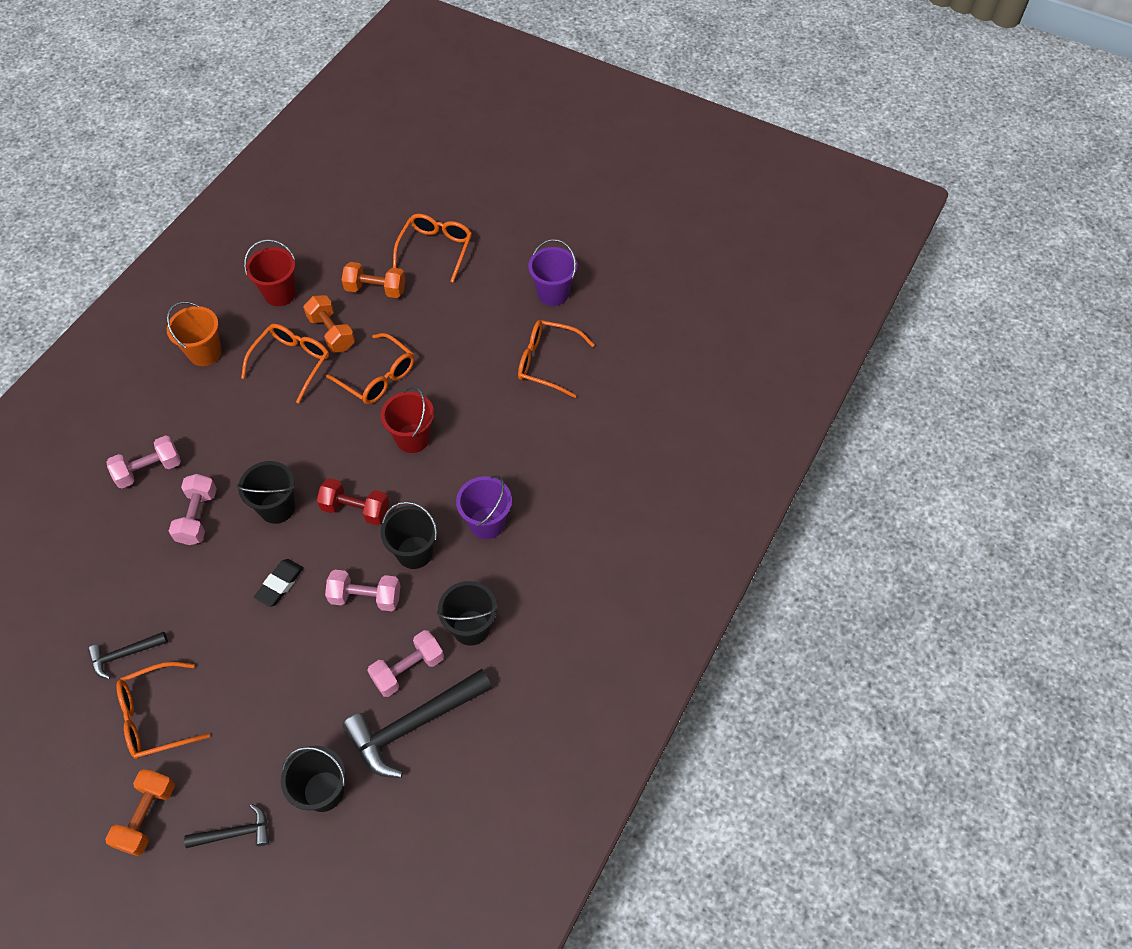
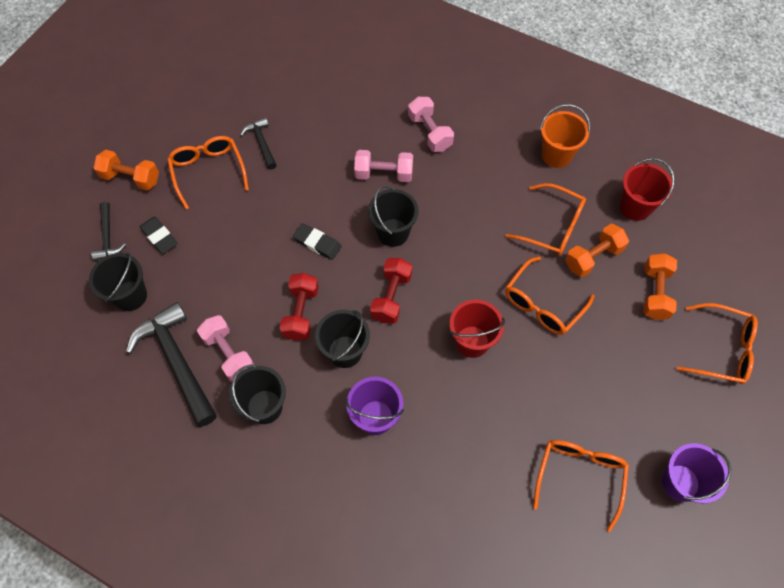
camera: 90 degrees right, 5 degrees up
pink dumbbell [325,570,400,611] -> red dumbbell [280,273,319,341]
none -> black eraser [139,217,178,254]

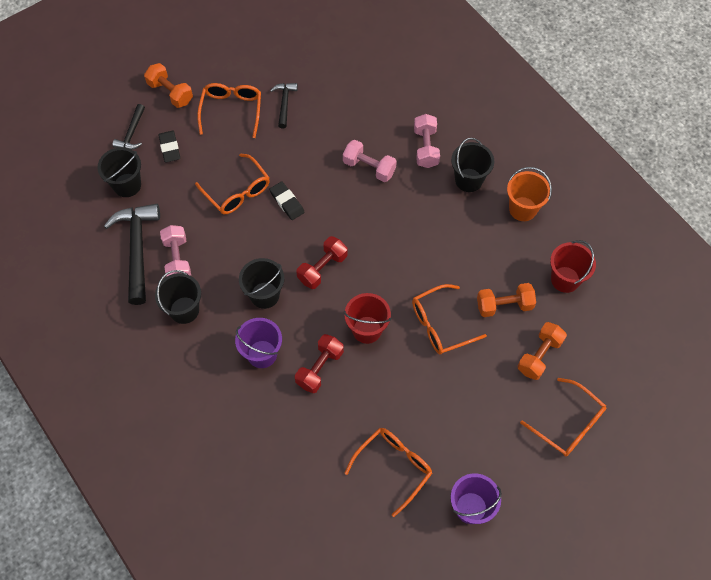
camera: 25 degrees right, 0 degrees up
red dumbbell [280,273,319,341] -> red dumbbell moved to [295,334,344,393]
black bucket [368,186,419,247] -> black bucket moved to [451,138,494,192]
orange glasses [505,183,586,255] -> orange glasses moved to [195,154,270,214]

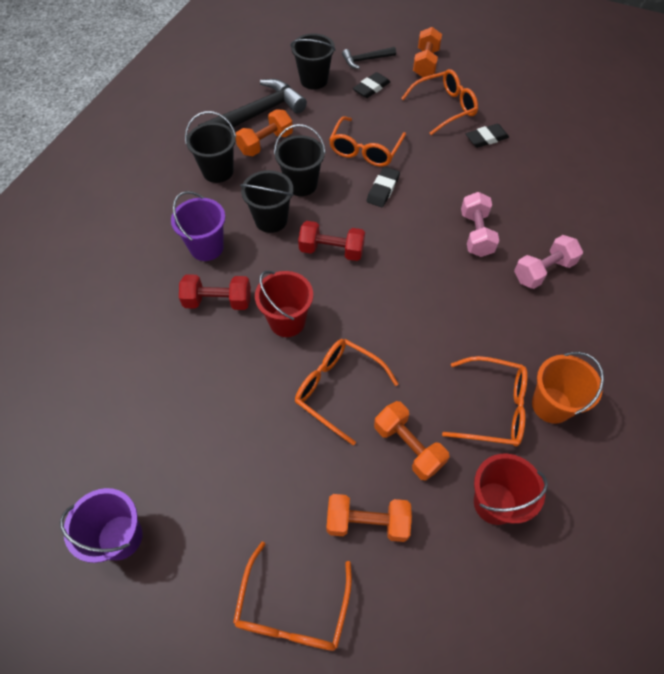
camera: 60 degrees right, 5 degrees down
pink dumbbell [160,225,191,277] -> orange dumbbell [236,110,293,156]
black hammer [270,83,298,129] -> black eraser [466,124,509,148]
orange glasses [344,428,432,517] -> orange glasses moved to [442,356,528,447]
black bucket [451,138,494,192] -> black bucket moved to [274,124,326,196]

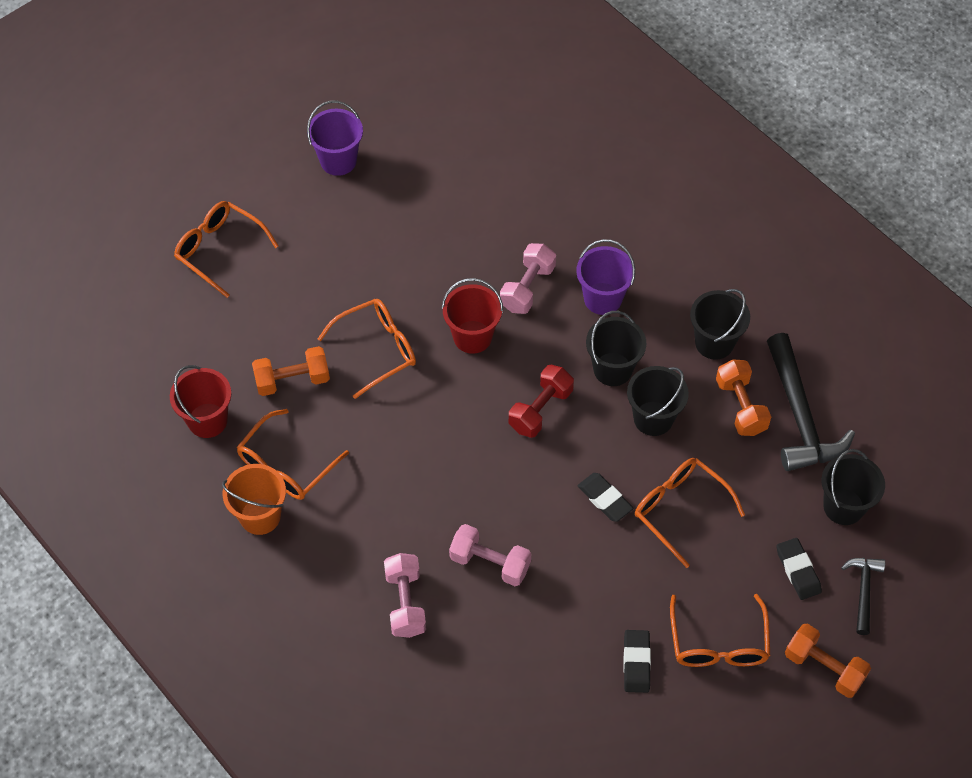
camera: 115 degrees right, 0 degrees up
red dumbbell [179,274,251,310] -> pink dumbbell [500,243,556,314]
orange dumbbell [326,494,412,542] -> none

